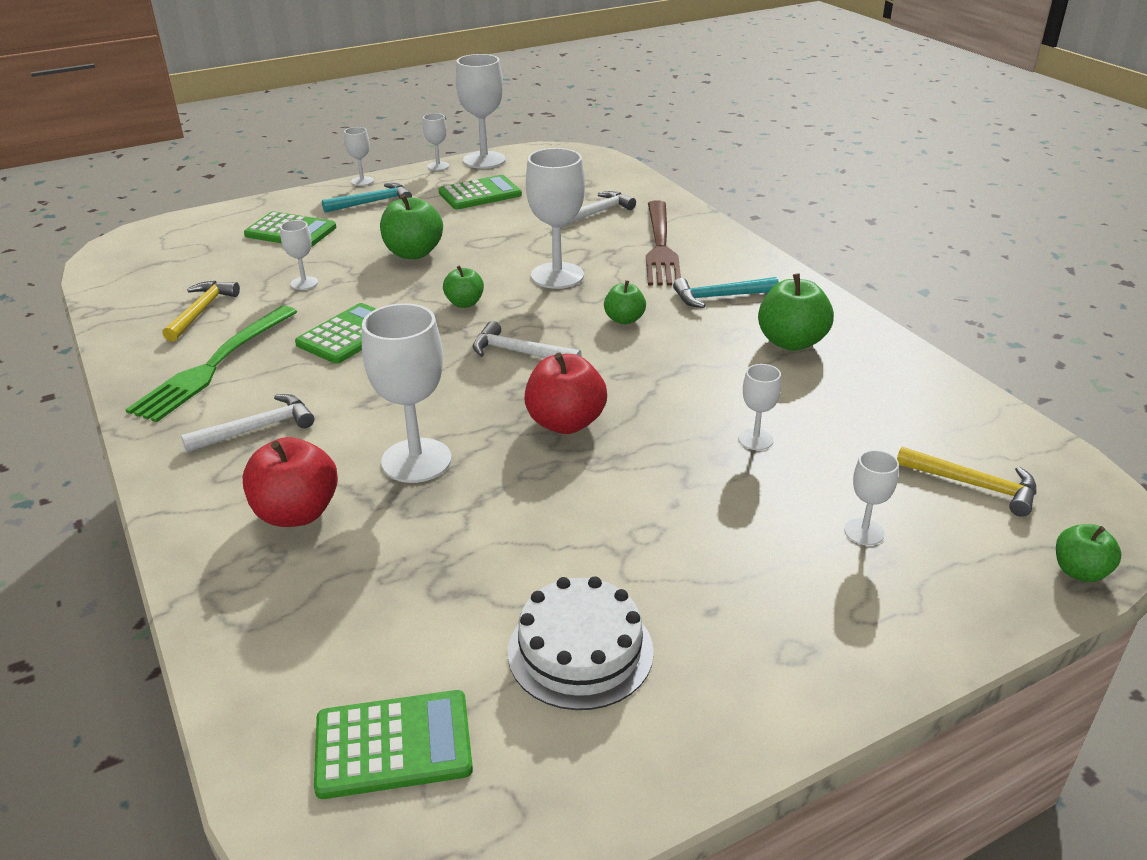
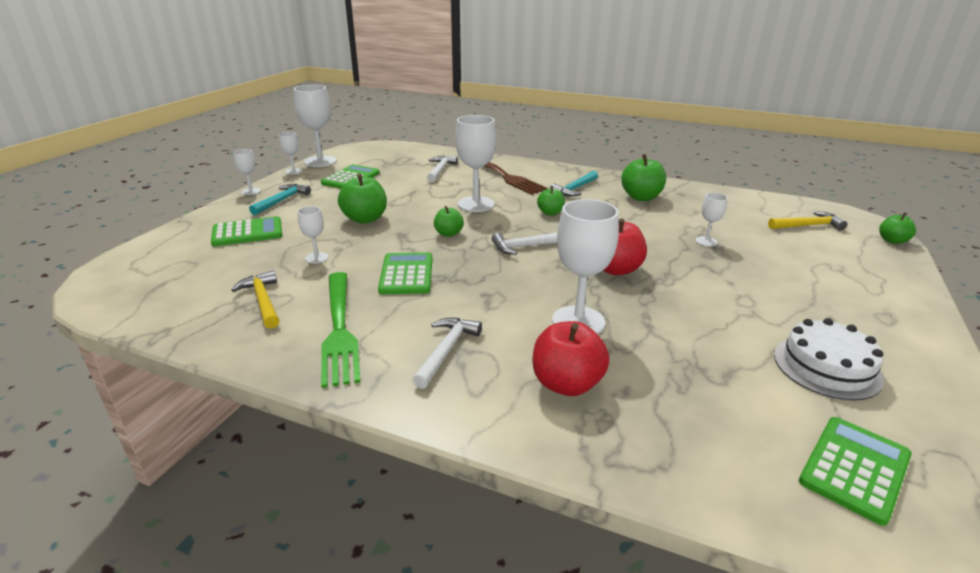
camera: 40 degrees left, 5 degrees down
white goblet [844,450,899,545] -> none

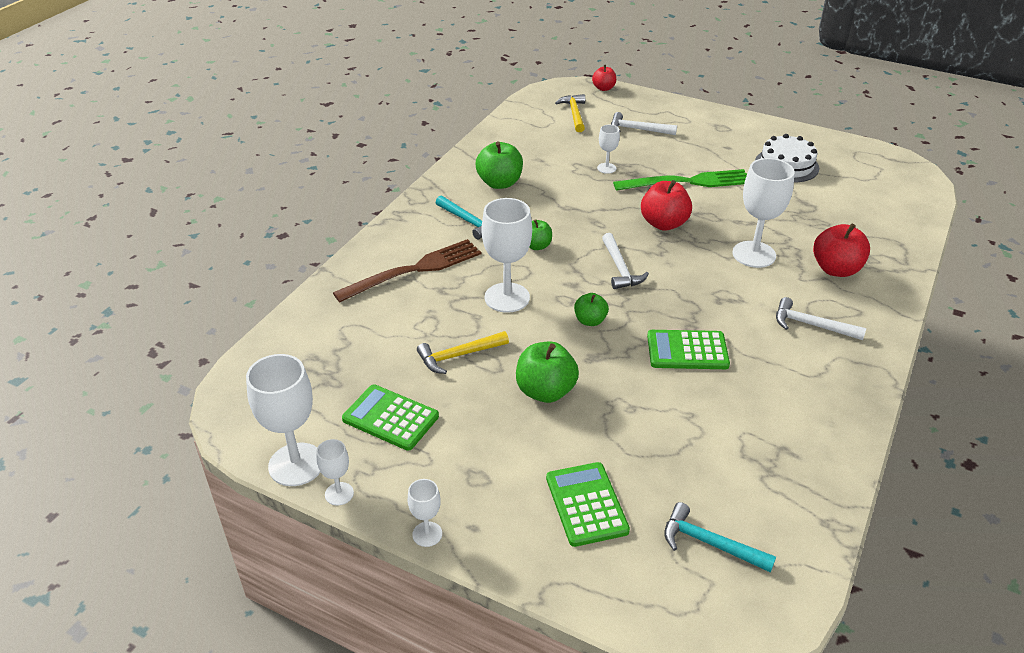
camera: 85 degrees left, 10 degrees up
yellow hammer [231,270,279,329] -> yellow hammer moved to [417,331,509,374]
turquoise hammer [249,184,311,215] -> turquoise hammer moved to [664,502,776,573]
white goblet [298,206,328,263] -> none
green fork [321,272,361,388] -> green fork moved to [613,169,747,191]
white hammer [427,155,458,182] -> white hammer moved to [611,112,677,135]
green calculator [799,417,912,526] -> none
green apple [879,212,916,244] -> red apple [592,65,616,91]

